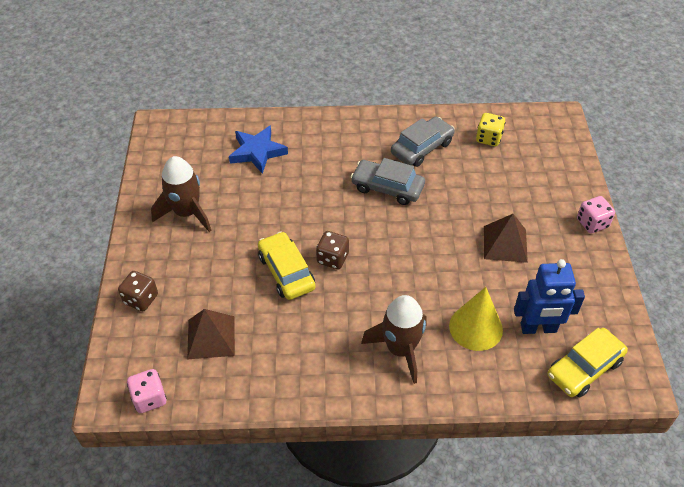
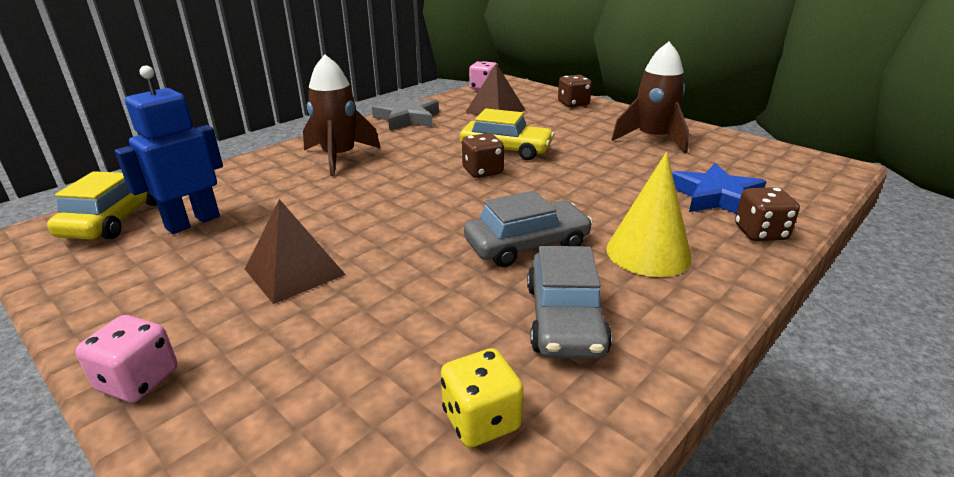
camera: 135 degrees right, 20 degrees down
yellow cone [449,287,503,351] -> yellow cone moved to [606,152,692,277]
none -> grey star [372,96,439,130]
none -> brown dice [735,187,800,241]

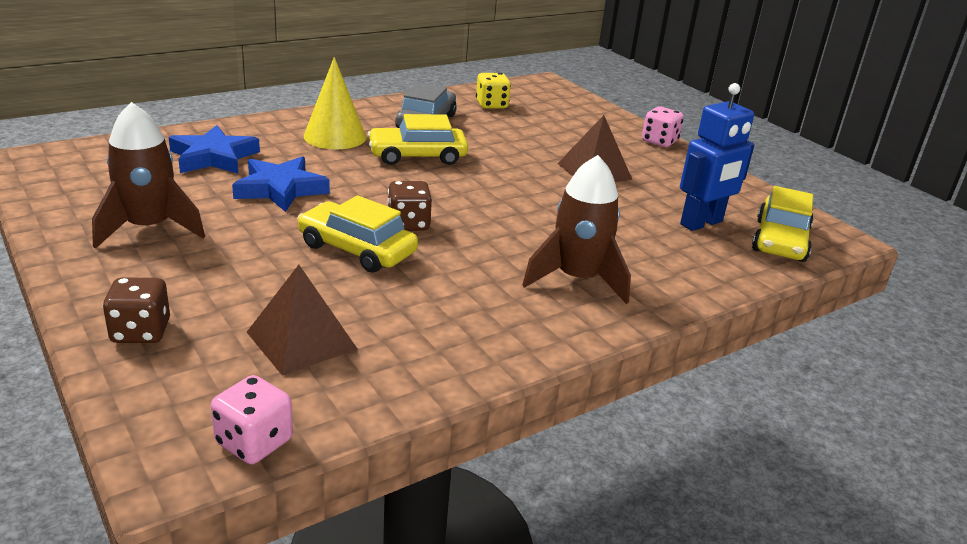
camera: 170 degrees left, 0 degrees up
grey star [372,96,439,130] -> none
grey car [464,190,593,267] -> yellow car [368,114,468,165]
brown dice [735,187,800,241] -> none
none -> blue star [232,156,330,212]

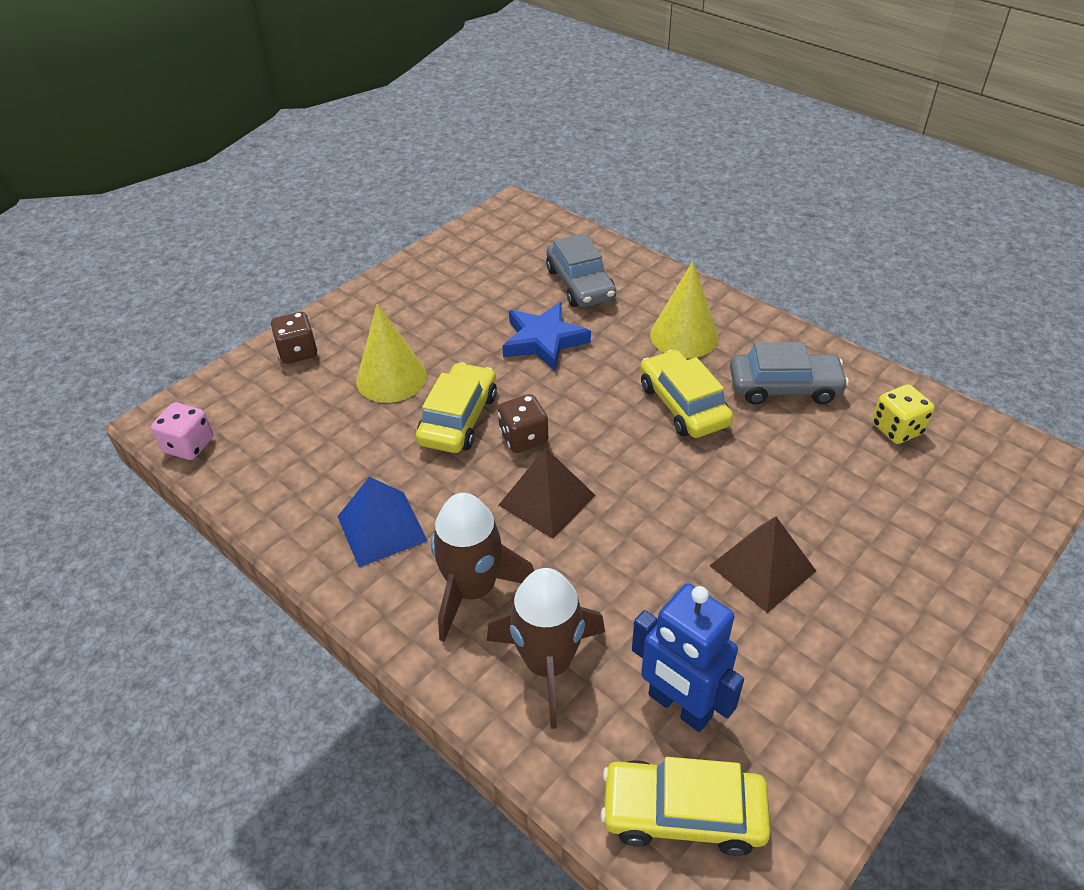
camera: 80 degrees right, 15 degrees up
brown rocket [92,102,205,249] -> brown rocket moved to [487,568,605,729]
blue star [169,125,260,173] -> grey car [546,233,616,307]
brown pyramid [247,265,357,376] -> brown pyramid moved to [499,448,596,539]
pink dice [642,106,684,147] -> none
none -> blue pyramid [337,477,428,567]
none -> yellow cone [356,304,427,403]

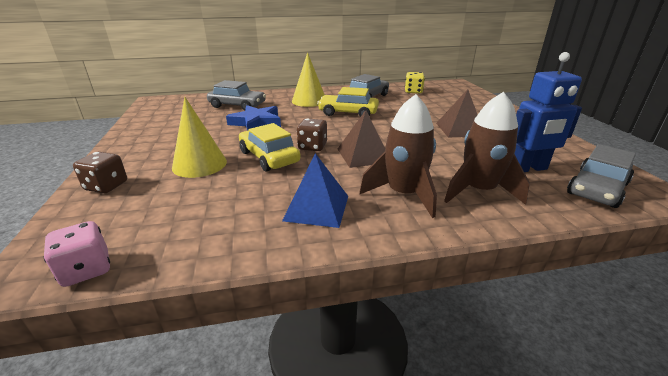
camera: 55 degrees left, 15 degrees down
yellow car [601,757,770,856] -> grey car [567,144,636,208]

